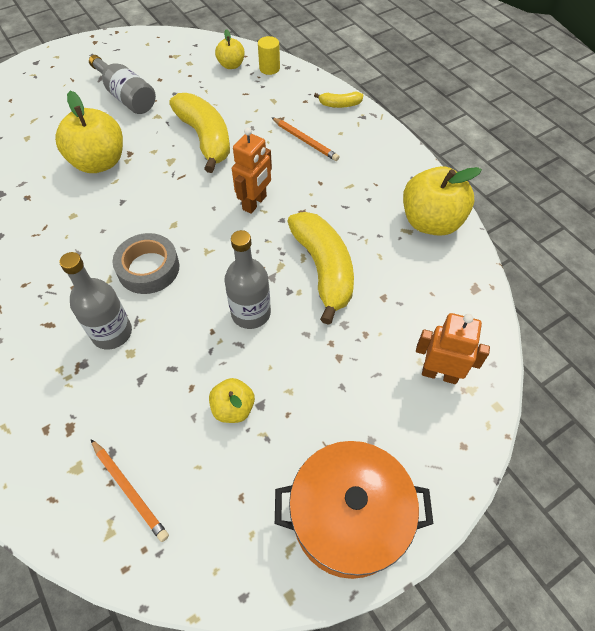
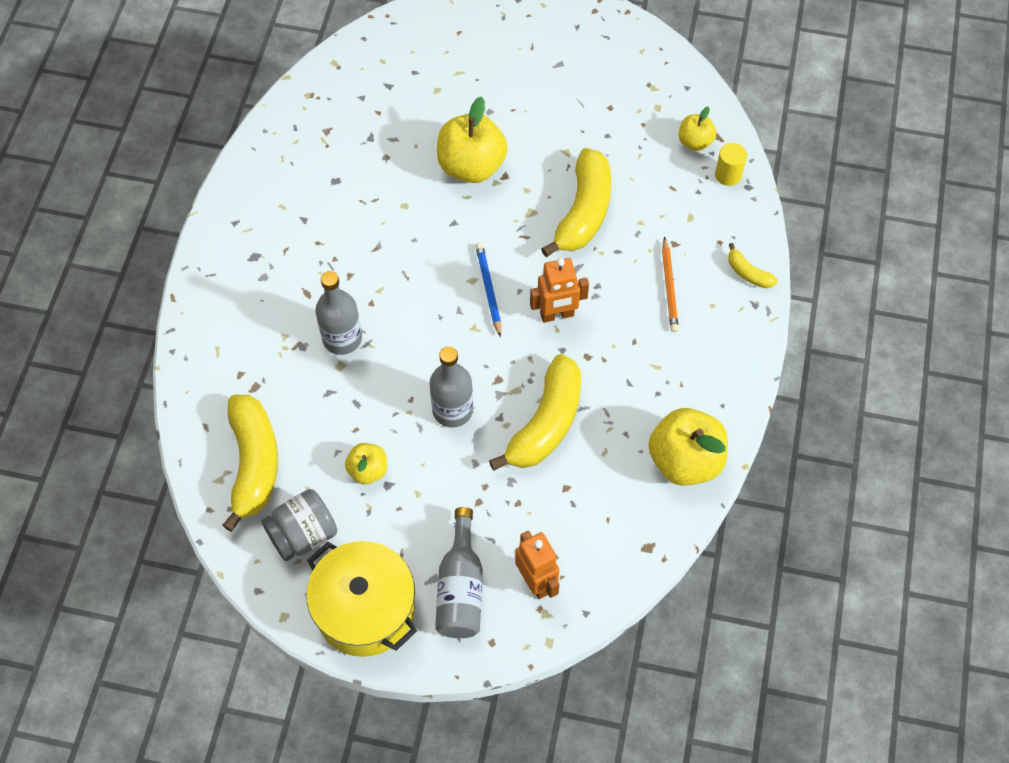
camera: 45 degrees right, 5 degrees up
grey bottle [89,55,156,114] -> grey bottle moved to [435,507,483,638]
orange pencil [91,439,169,542] -> yellow banana [222,395,278,532]
grey tape [112,233,179,294] -> none
orange pot [275,441,433,579] -> yellow pot [306,541,417,657]
none -> grey jar [262,489,337,561]
none -> blue pencil [475,243,501,337]

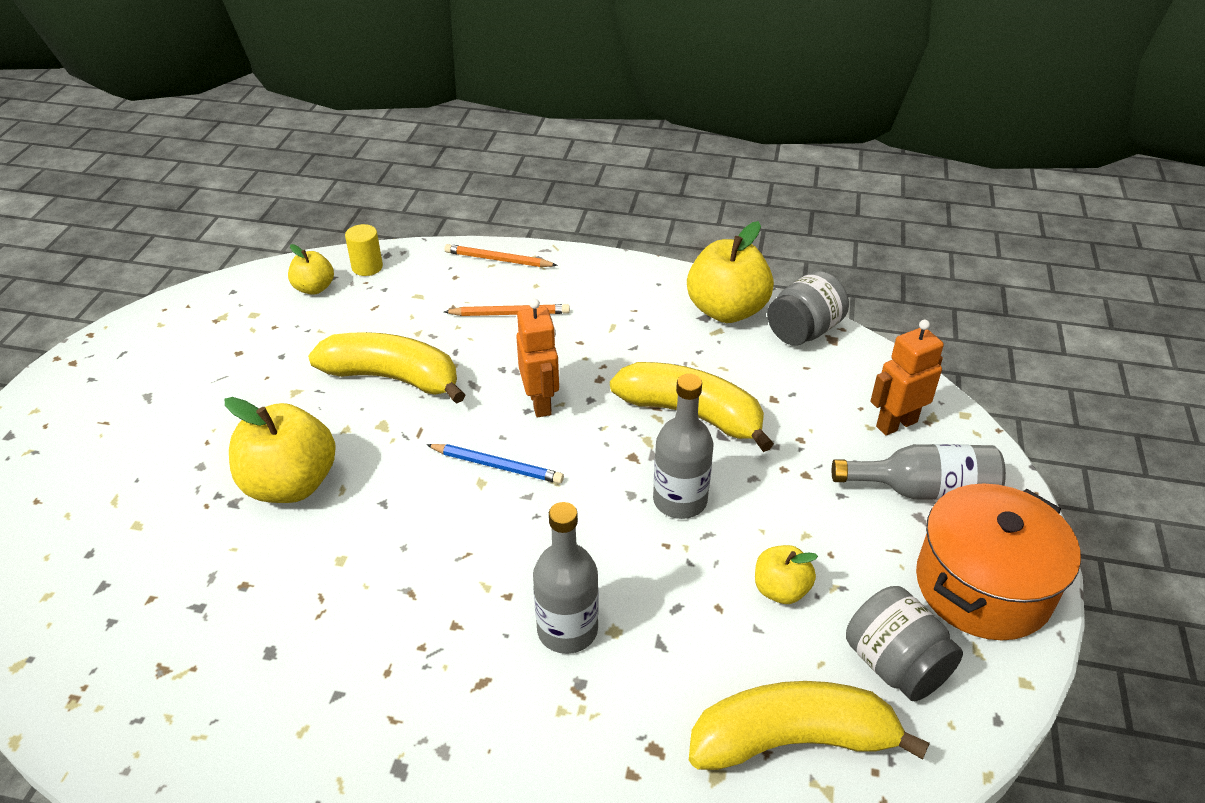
camera: 90 degrees left, 20 degrees down
yellow pot [306,541,417,657] -> orange pot [916,483,1081,640]
blue pencil [475,243,501,337] -> blue pencil turned 150 degrees counterclockwise [426,444,564,484]
yellow banana [728,243,778,288] -> orange pencil [444,244,558,267]
none -> grey jar [767,271,849,345]

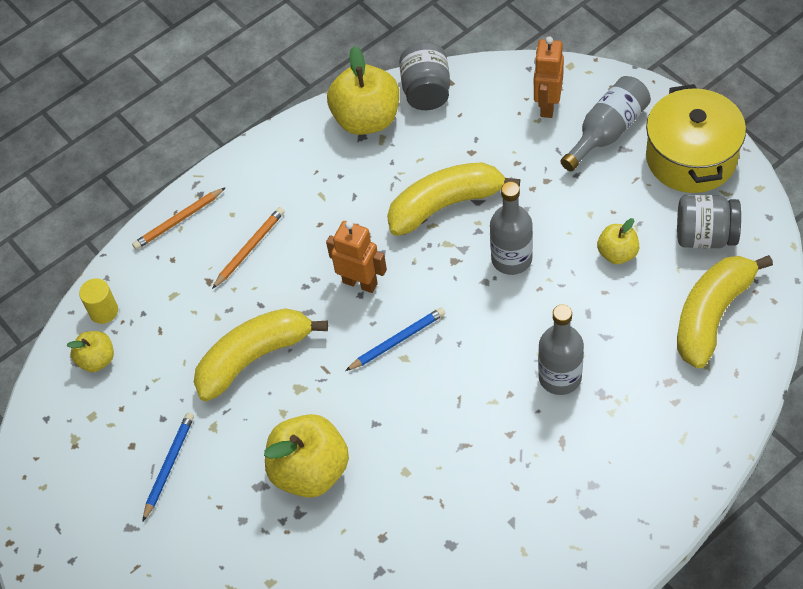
camera: 45 degrees left, 15 degrees up
orange pot [916,483,1081,640] -> yellow pot [646,84,746,193]
none -> blue pencil [142,412,194,522]

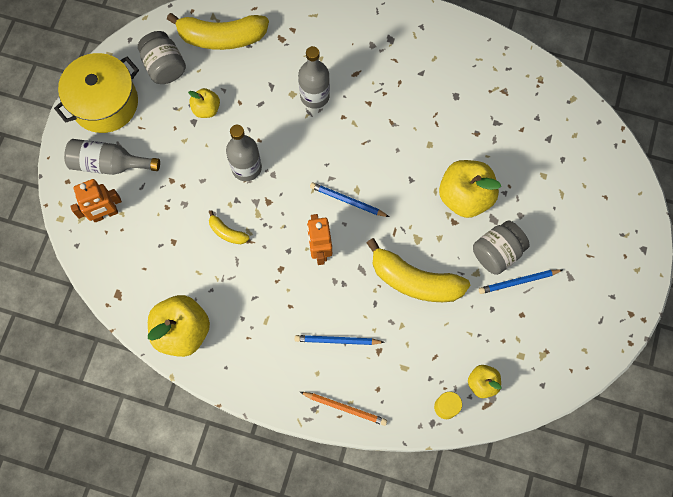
camera: 130 degrees left, 15 degrees up
orange pencil [212,207,285,289] -> blue pencil [295,335,384,345]
yellow banana [387,162,520,236] -> yellow banana [209,210,250,244], size x0.46
grey jar [399,42,450,110] -> grey jar moved to [473,220,530,275]

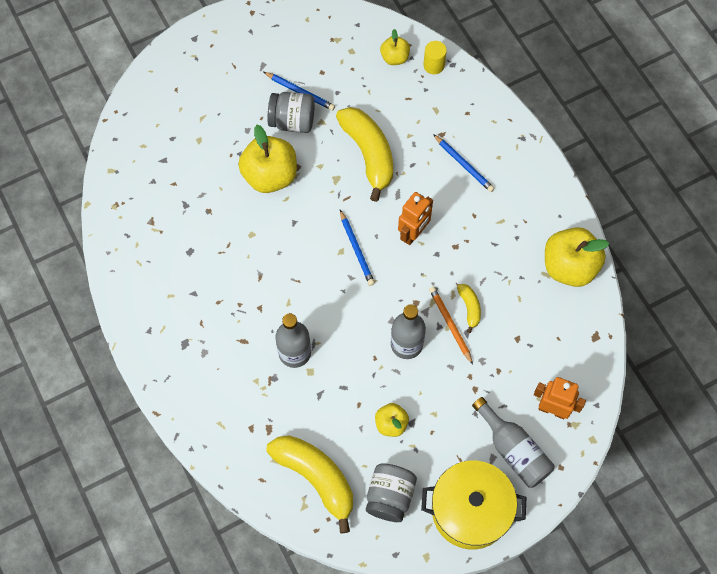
camera: 135 degrees left, 5 degrees down
orange pencil [300,392,387,426] -> orange pencil moved to [429,287,473,365]

